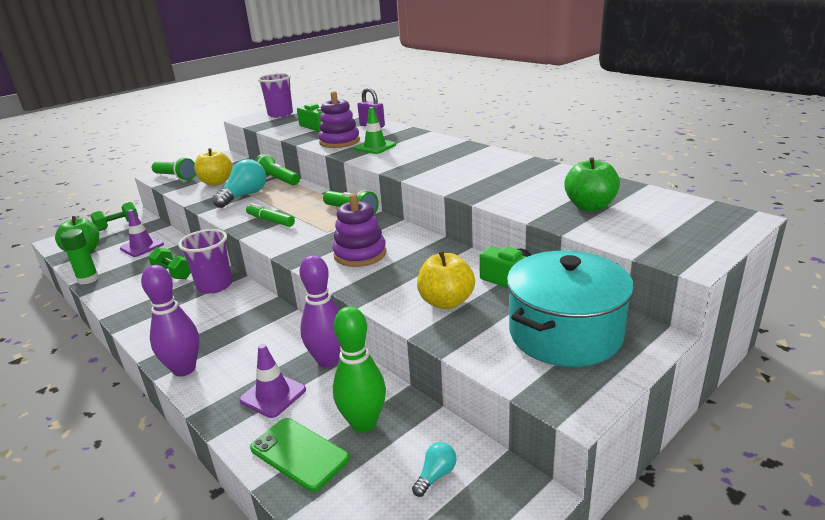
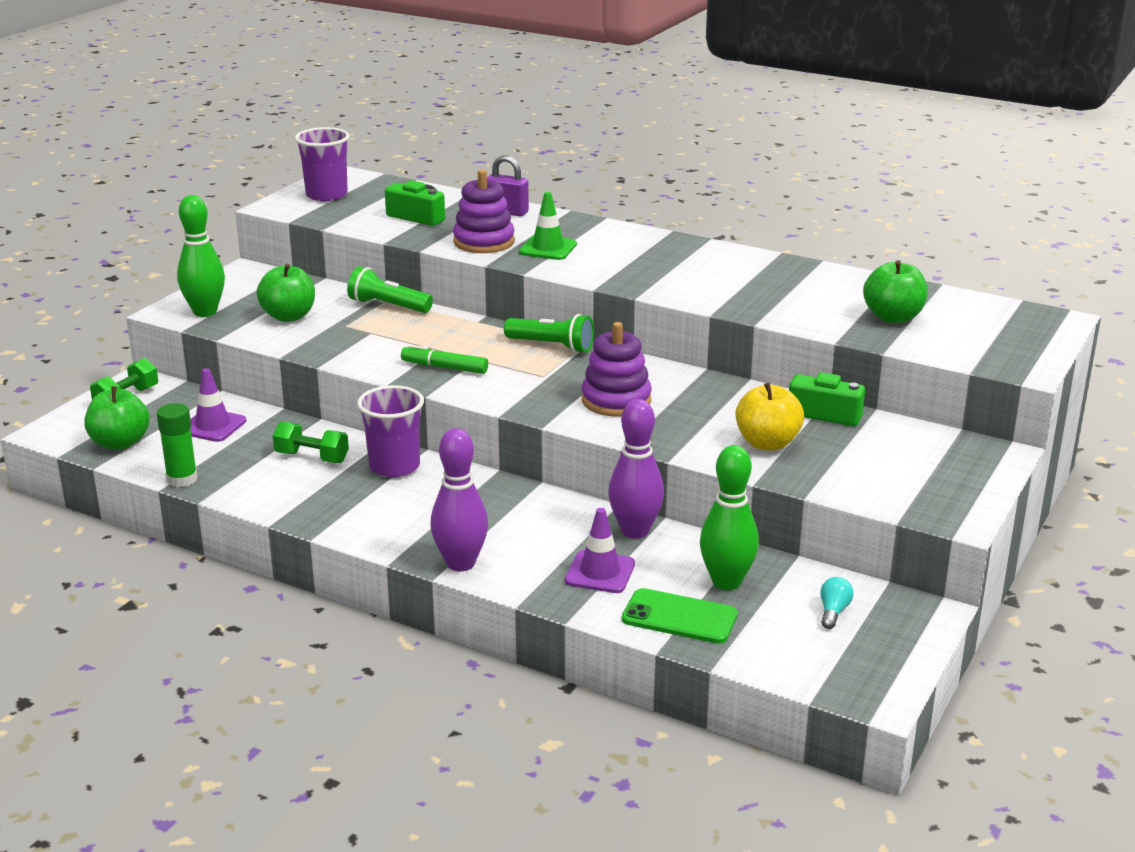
camera: 20 degrees left, 0 degrees up
green flashlight [152,157,196,181] -> green bowling pin [177,195,225,317]
yellow apple [194,148,232,186] -> green apple [256,264,315,322]
turquoise light bulb [212,159,266,208] -> none
turquoise pot [507,251,634,367] -> none

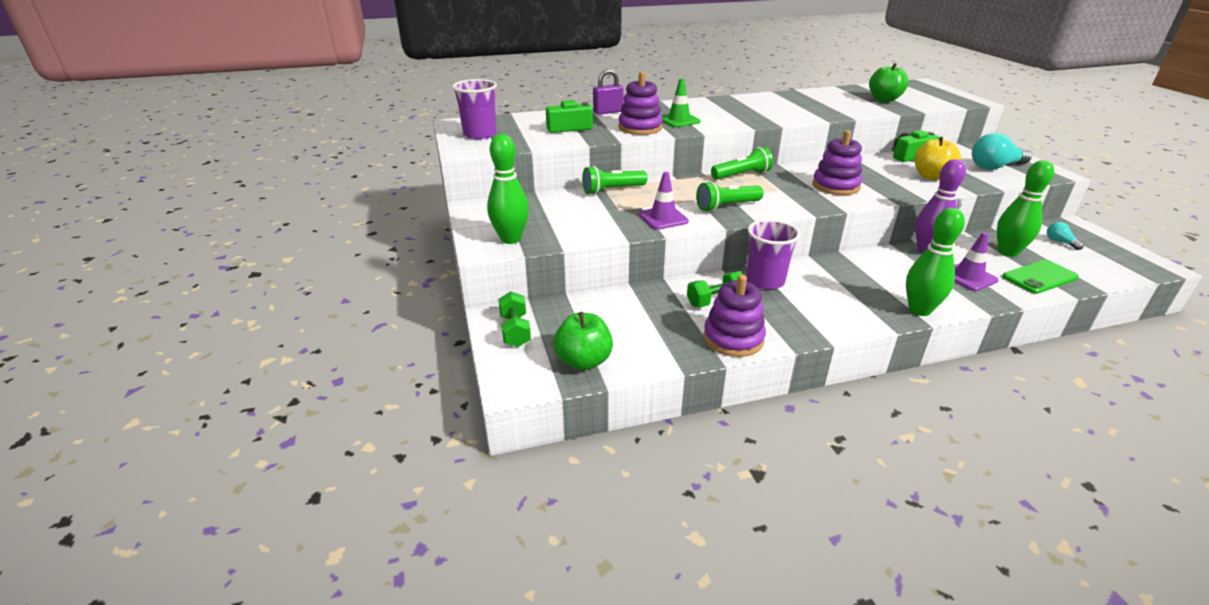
camera: 45 degrees left, 5 degrees up
green glue stick [157,403,198,487] -> none
purple traffic cone [190,368,246,442] -> purple traffic cone moved to [639,172,689,230]
green apple [256,264,315,322] -> none
green marker [401,344,488,374] -> green flashlight [696,181,764,212]
purple bowling pin [430,428,488,572] -> green bowling pin [906,208,965,316]
none -> purple stacking toy [704,275,766,357]
none -> turquoise light bulb [972,133,1032,170]

